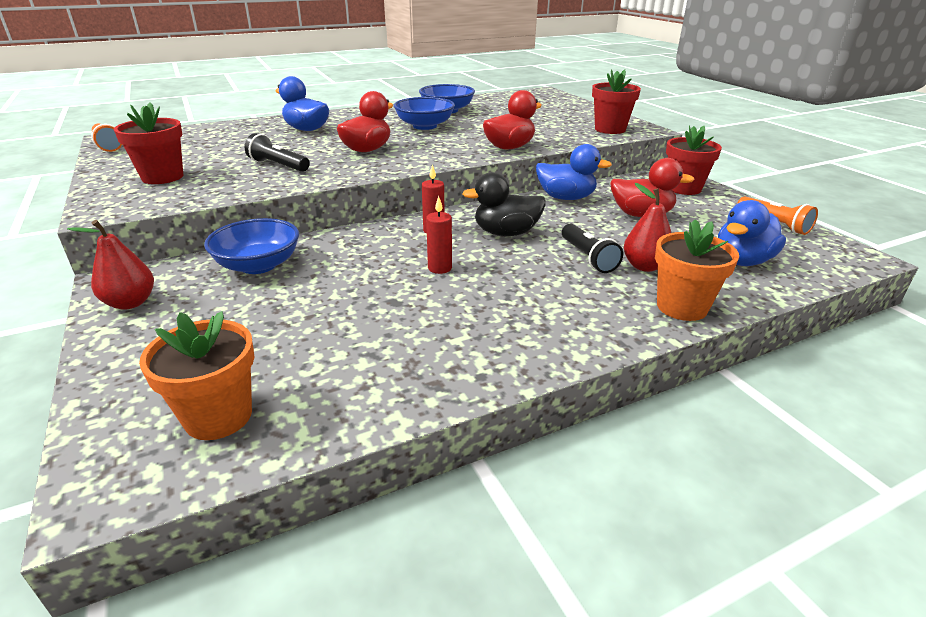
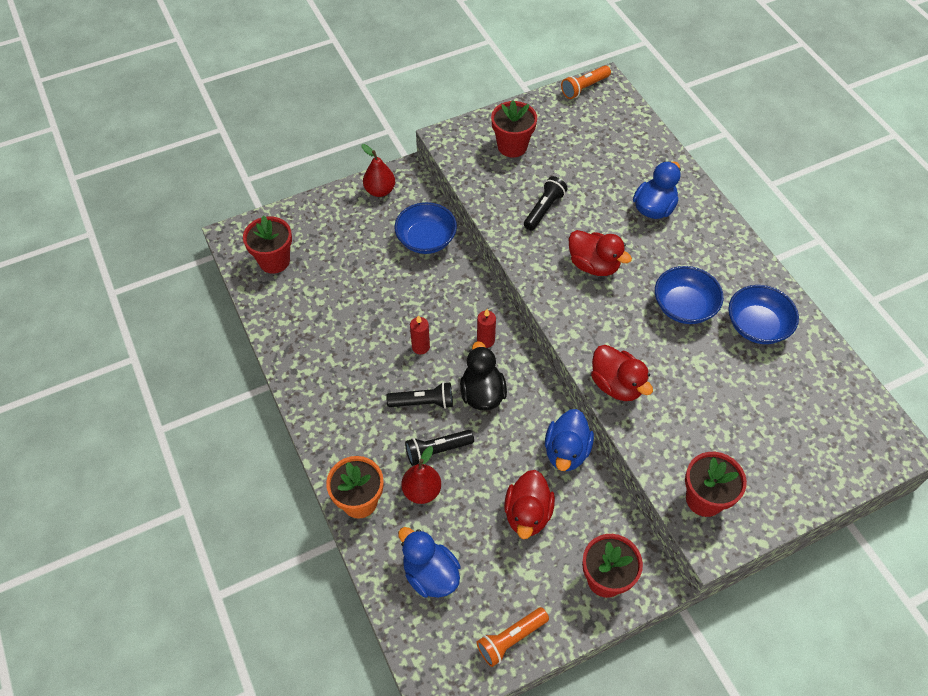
camera: 90 degrees right, 25 degrees up
orange flower pot [139,311,254,440] -> red flower pot [243,216,292,274]
none -> black flashlight [386,382,453,409]

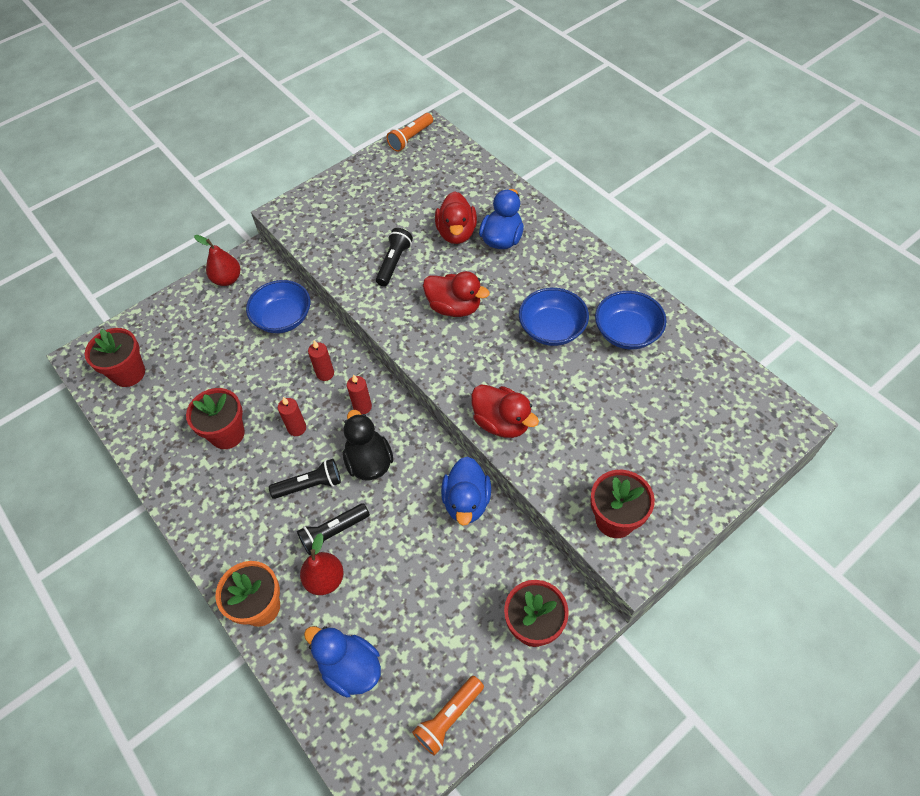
camera: 10 degrees left, 0 degrees up
red flower pot [491,100,537,157] -> red flower pot moved to [186,388,245,449]
red duck [504,470,555,539] -> red duck moved to [435,191,477,244]
none -> red candle [308,340,334,381]

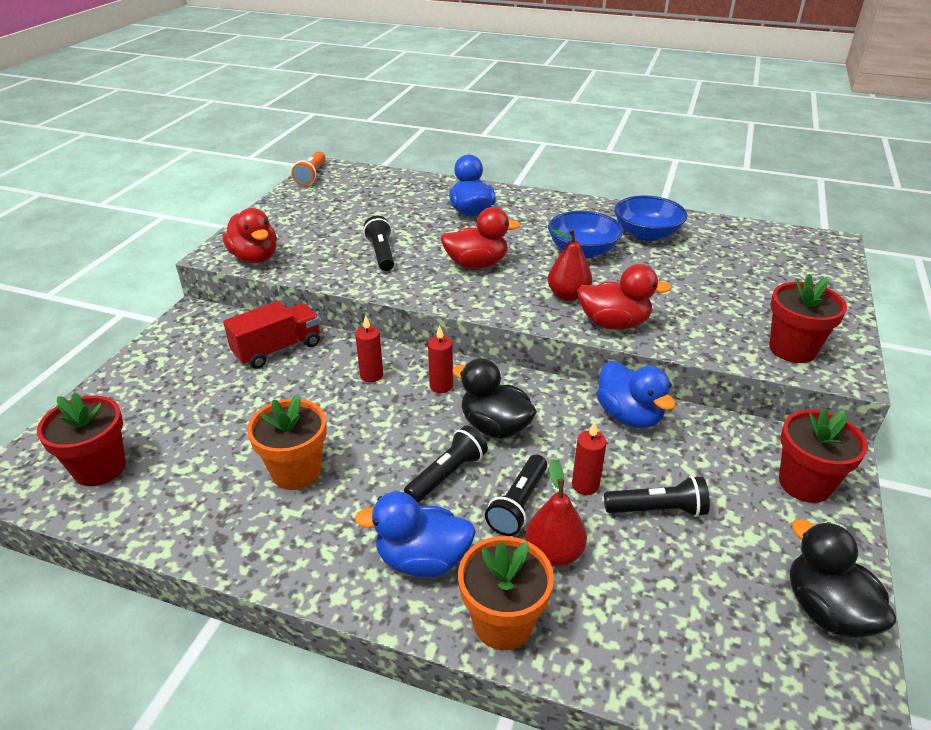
camera: 35 degrees left, 20 degrees down
red flower pot [186,388,245,449] -> orange flower pot [247,394,327,490]
red pear [194,235,240,286] -> red pear moved to [548,229,592,301]
blue bowl [246,280,310,333] -> red truck [223,301,320,369]
red candle [278,397,306,436] -> red candle moved to [572,422,607,495]
blue duck [304,626,381,698] -> blue duck moved to [355,492,476,578]
orange flashlight [412,676,484,756] -> black duck [790,519,897,637]
red duck [435,191,477,244] -> red duck moved to [222,208,277,263]
none -> black flashlight [604,476,710,517]

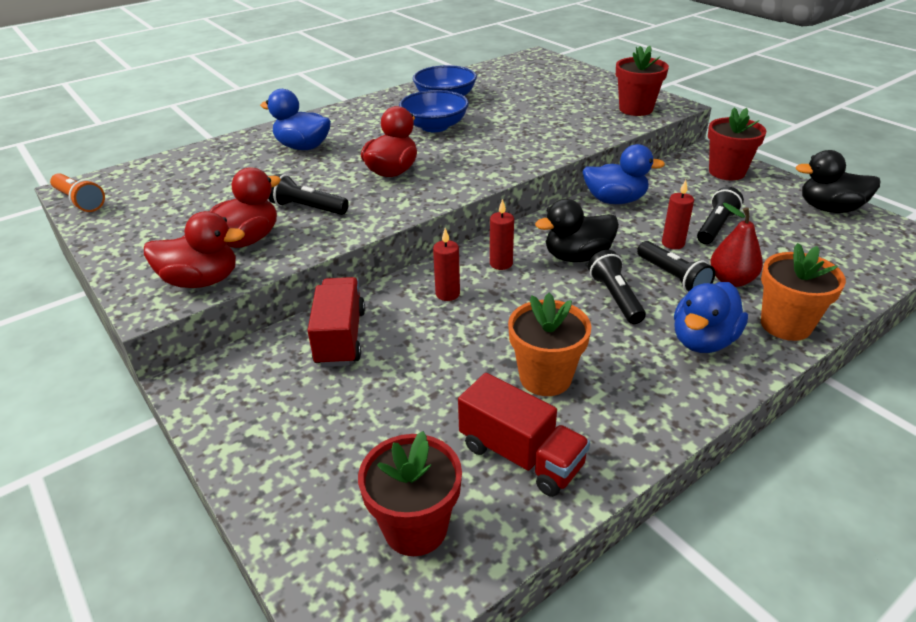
camera: 55 degrees left, 0 degrees up
red pear [548,229,592,301] -> none
red duck [577,264,671,330] -> red duck moved to [210,168,281,248]
none -> red truck [458,373,590,497]

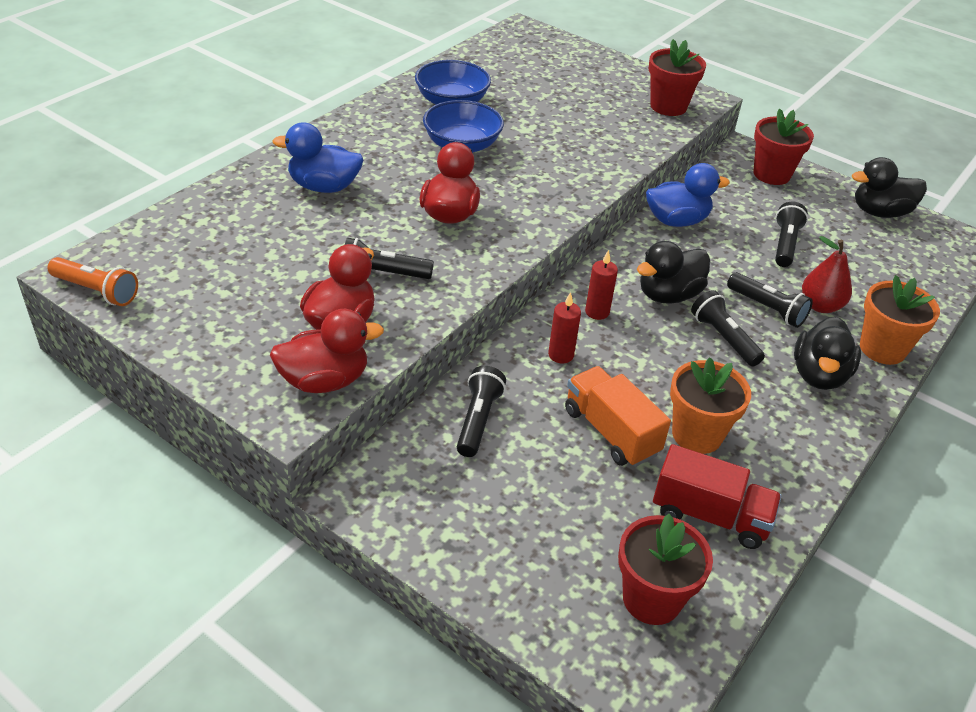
camera: 20 degrees left, 5 degrees up
red truck [307,277,365,367] -> black flashlight [457,366,506,457]
red candle [662,180,694,249] -> none
blue duck [674,282,748,353] -> black duck [794,317,861,390]
none -> orange truck [565,366,671,467]

